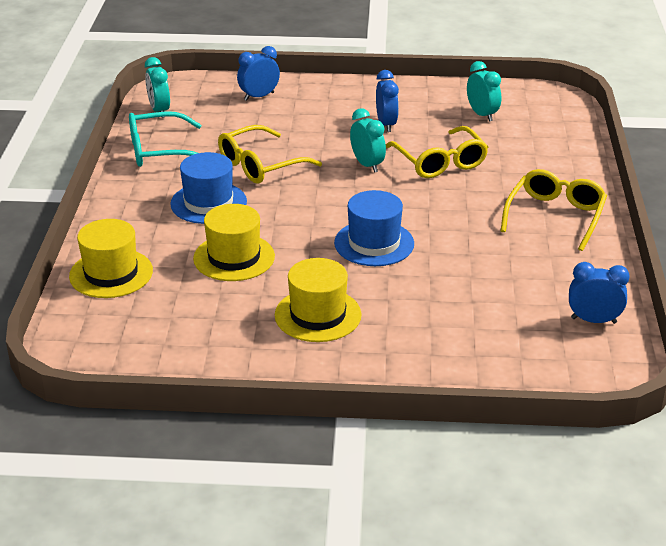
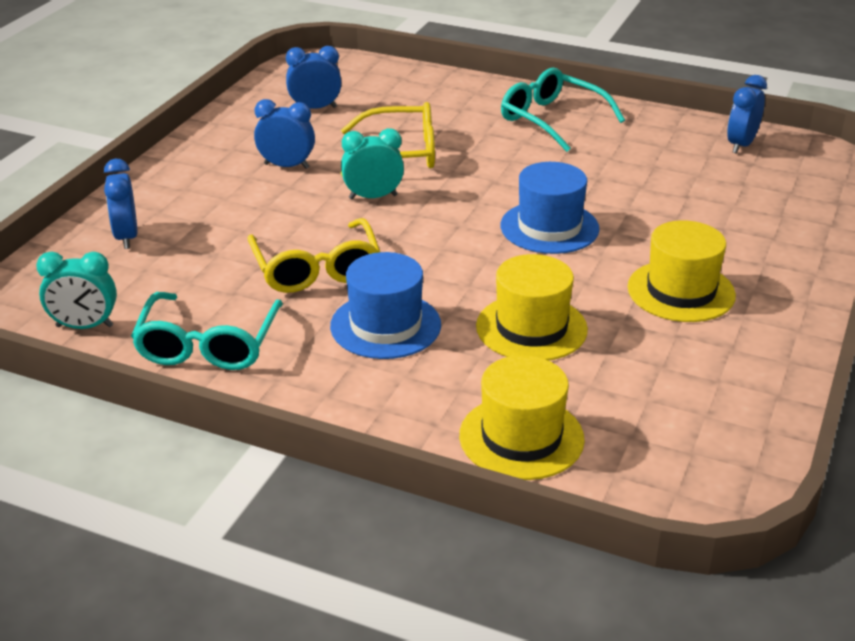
camera: 70 degrees left, 0 degrees up
turquoise clock [467,61,501,122] -> blue clock [286,46,341,109]
yellow glasses [501,169,607,251] -> turquoise glasses [501,68,625,152]

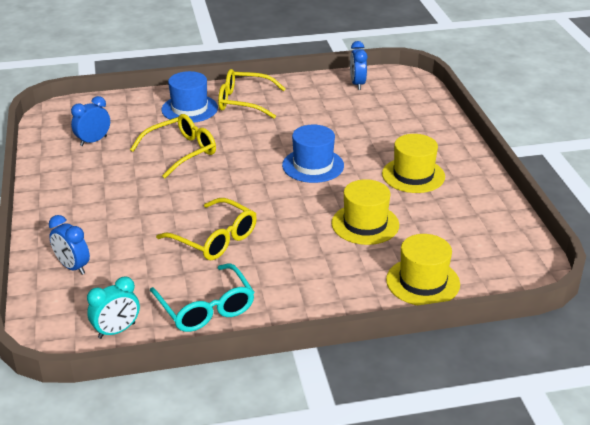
camera: 35 degrees left, 0 degrees up
blue clock [254,99,315,169] -> none
blue hat [330,252,441,359] -> blue hat moved to [161,71,218,123]
turquoise clock [341,128,404,199] -> none
turquoise glasses [501,68,625,152] -> yellow glasses [218,69,285,119]

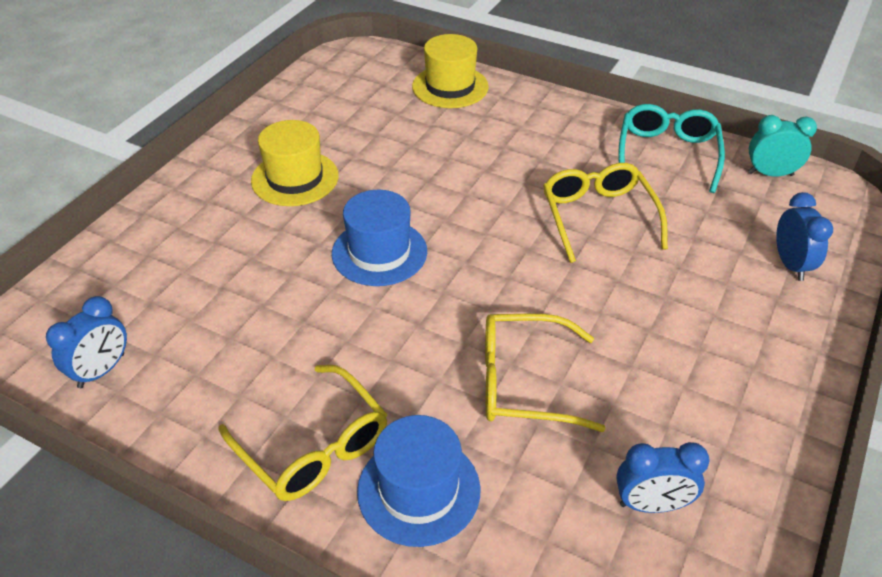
camera: 140 degrees left, 10 degrees up
yellow hat [331,179,399,245] -> none

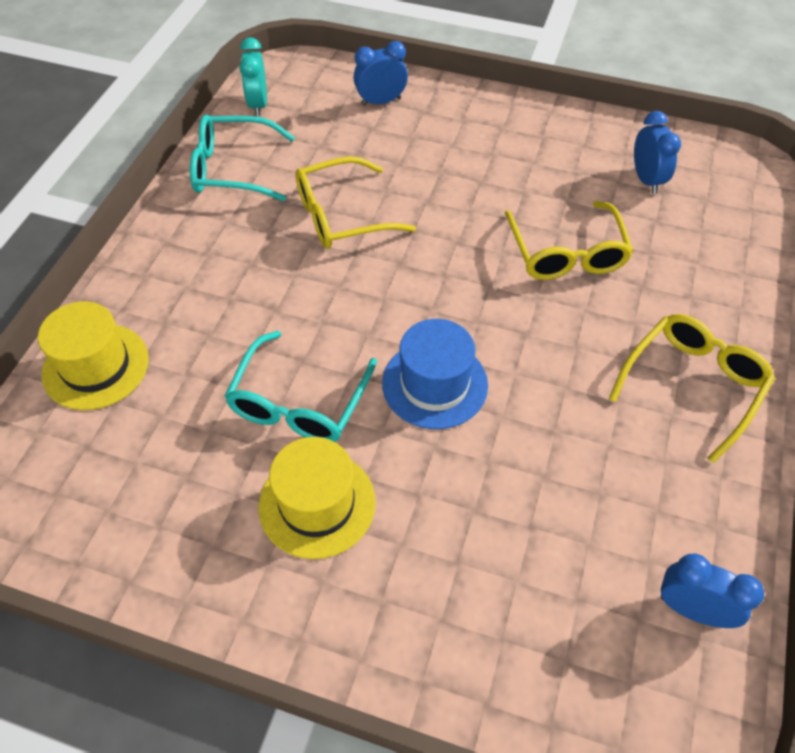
camera: 100 degrees left, 10 degrees up
blue hat [357,415,480,547] -> none
none -> turquoise glasses [224,331,377,442]

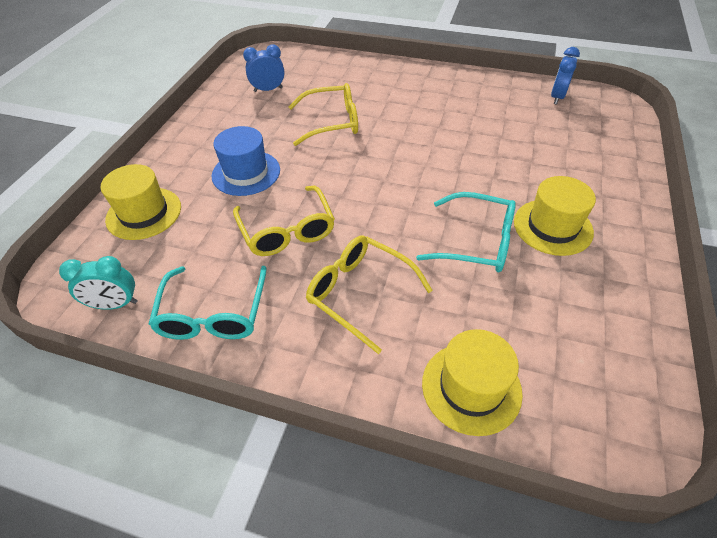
camera: 90 degrees left, 5 degrees down
blue clock [354,41,408,106] -> yellow hat [100,164,181,240]
blue hat [382,319,488,429] -> blue hat moved to [212,126,280,196]
yellow glasses [609,314,775,463] -> yellow glasses moved to [306,236,433,354]

